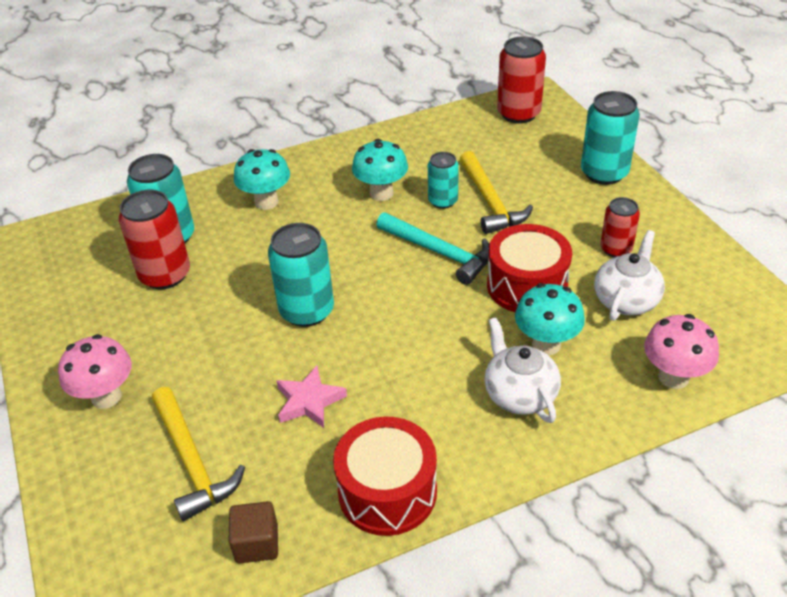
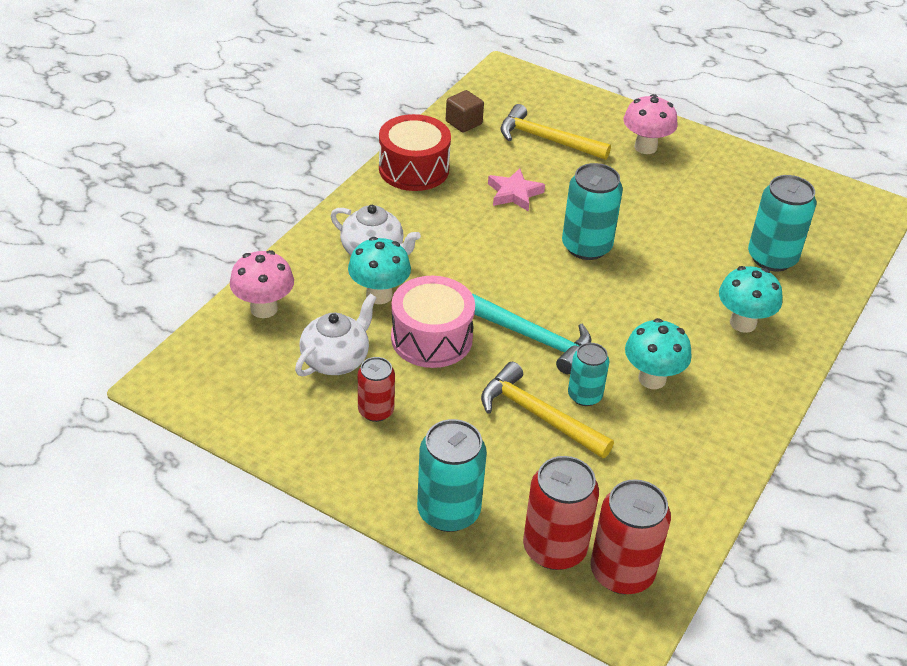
camera: 140 degrees right, 0 degrees up
red can [119,190,190,289] -> red can moved to [523,456,599,570]
turquoise hammer [376,212,489,285] -> turquoise hammer turned 150 degrees counterclockwise [472,294,592,374]
red drum [487,224,572,312] -> pink drum [391,276,475,368]
white teapot [594,230,665,321] -> white teapot turned 135 degrees counterclockwise [295,293,377,376]

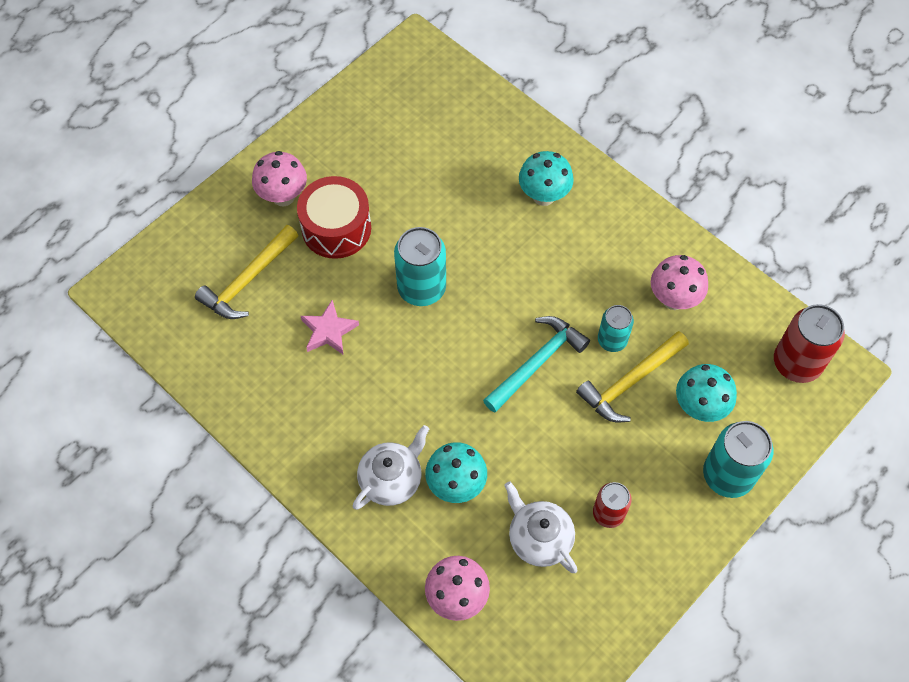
camera: 75 degrees left, 20 degrees up
red drum [379,114,451,191] -> red drum moved to [297,176,371,259]
pink drum [391,276,475,368] -> none
brown cube [446,90,484,133] -> none
red can [523,456,599,570] -> none
turquoise mushroom [625,318,692,389] -> turquoise mushroom moved to [676,364,737,422]
turquoise can [748,175,816,271] -> none
none -> pink mushroom [651,255,708,310]

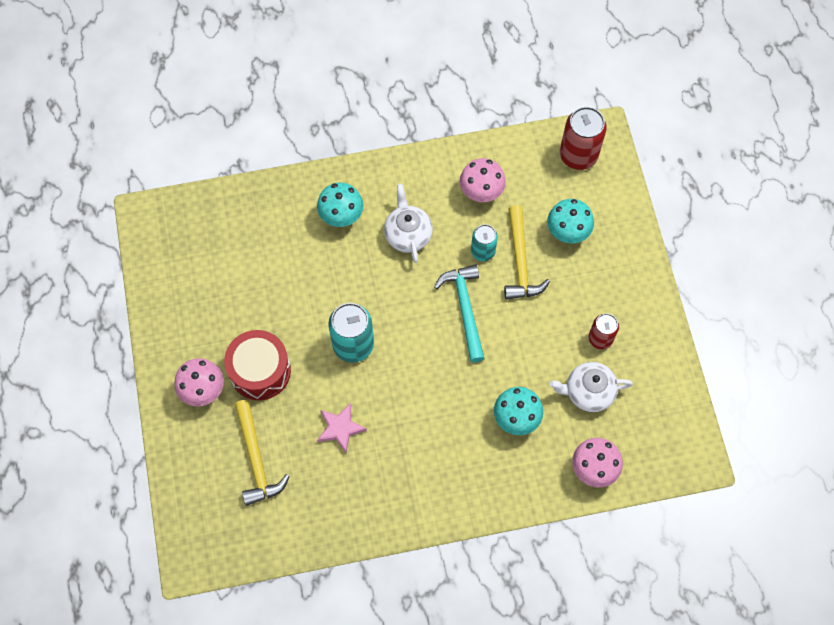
camera: 55 degrees left, 5 degrees up
white teapot [353,425,429,510] -> white teapot moved to [384,184,433,263]
turquoise can [703,421,774,498] -> none

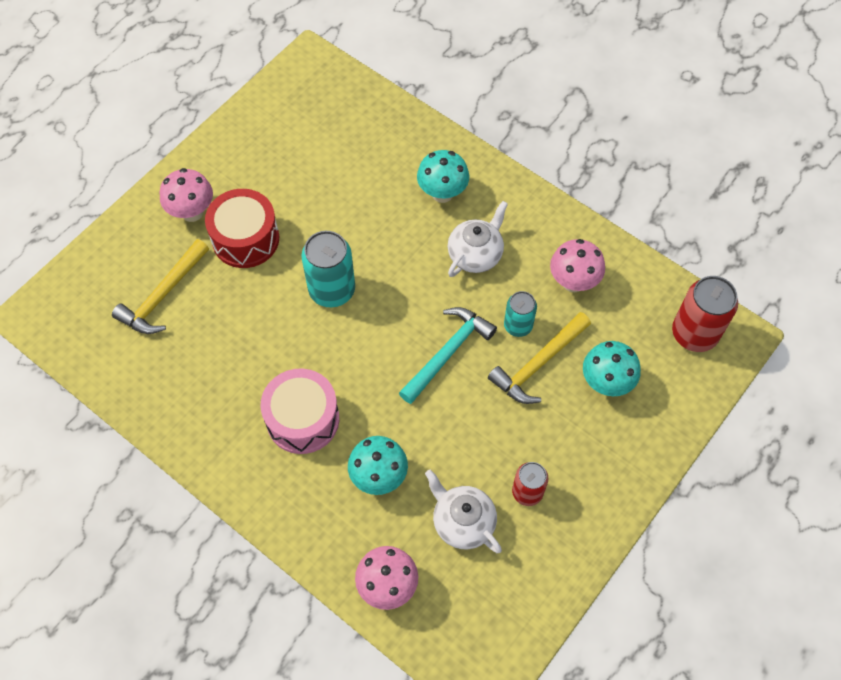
camera: 50 degrees right, 5 degrees down
pink star [317,403,367,453] -> none
none -> pink drum [261,369,339,454]

